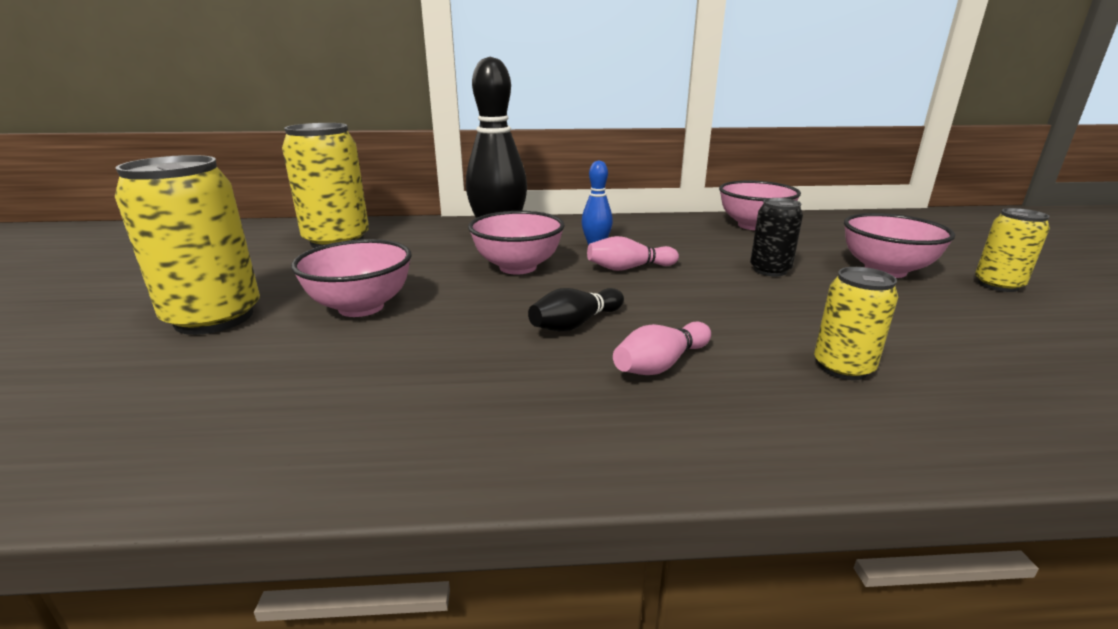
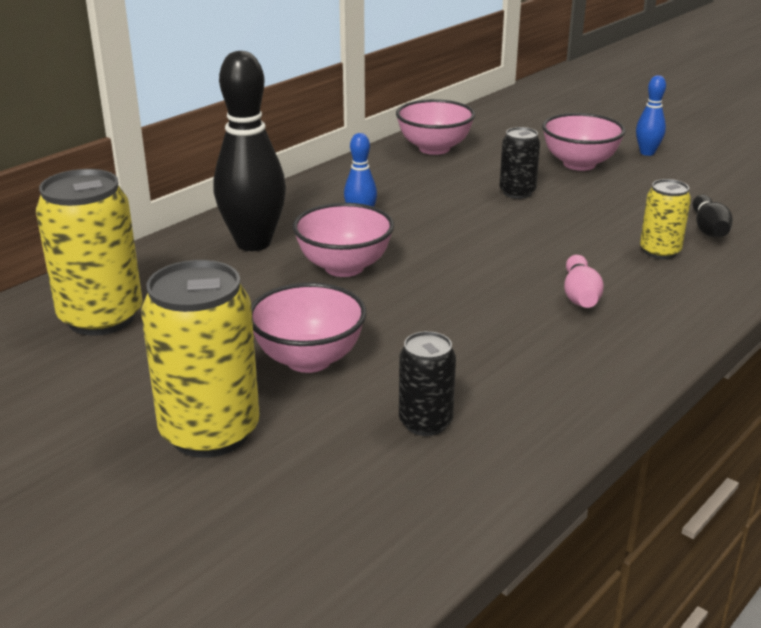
camera: 45 degrees left, 5 degrees up
black bowling pin [528,288,624,332] -> black bowling pin moved to [692,195,733,237]
pink bowling pin [587,236,679,271] -> none
yellow can [975,208,1050,292] -> blue bowling pin [636,75,666,156]
none -> black can [399,331,456,436]

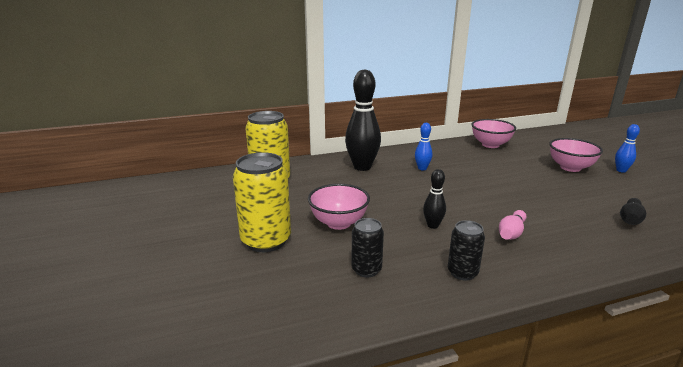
camera: 30 degrees right, 5 degrees down
pink bowl [293,203,394,277] -> none
black can [499,127,540,199] -> black can moved to [448,220,485,281]
yellow can [640,179,691,259] -> none
none -> black bowling pin [423,169,446,229]

